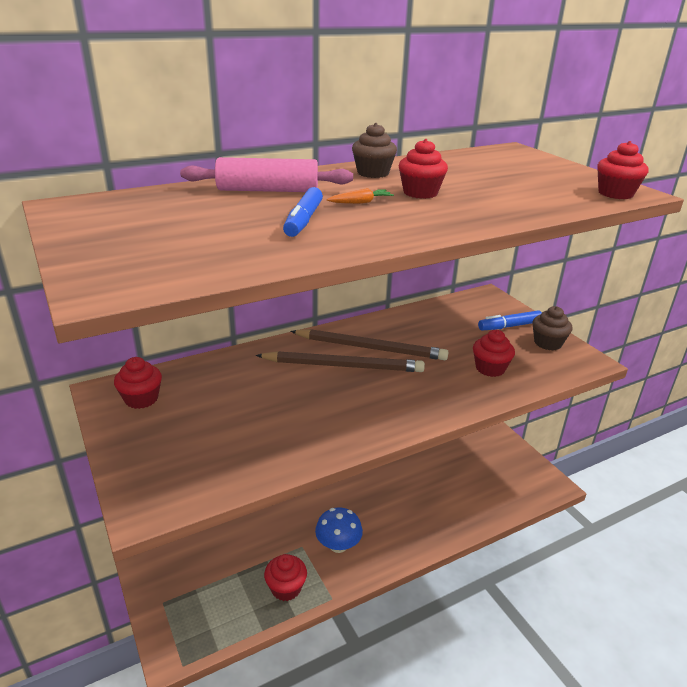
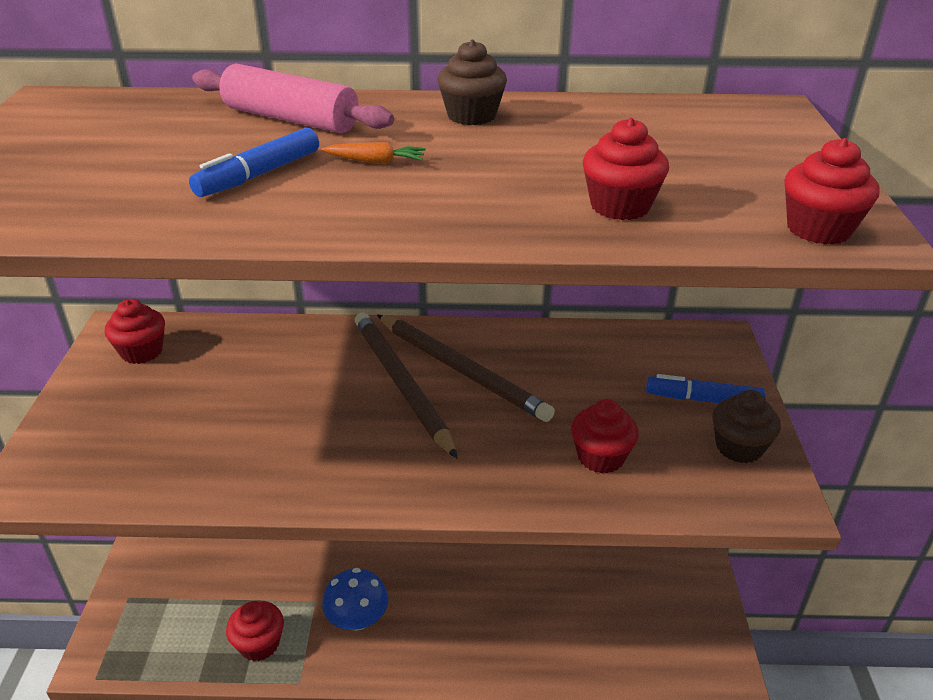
camera: 30 degrees right, 5 degrees up
brown pencil [256,351,425,372] -> brown pencil turned 150 degrees counterclockwise [355,313,458,459]
red cupcake [399,139,448,199] -> red cupcake moved to [582,118,669,220]

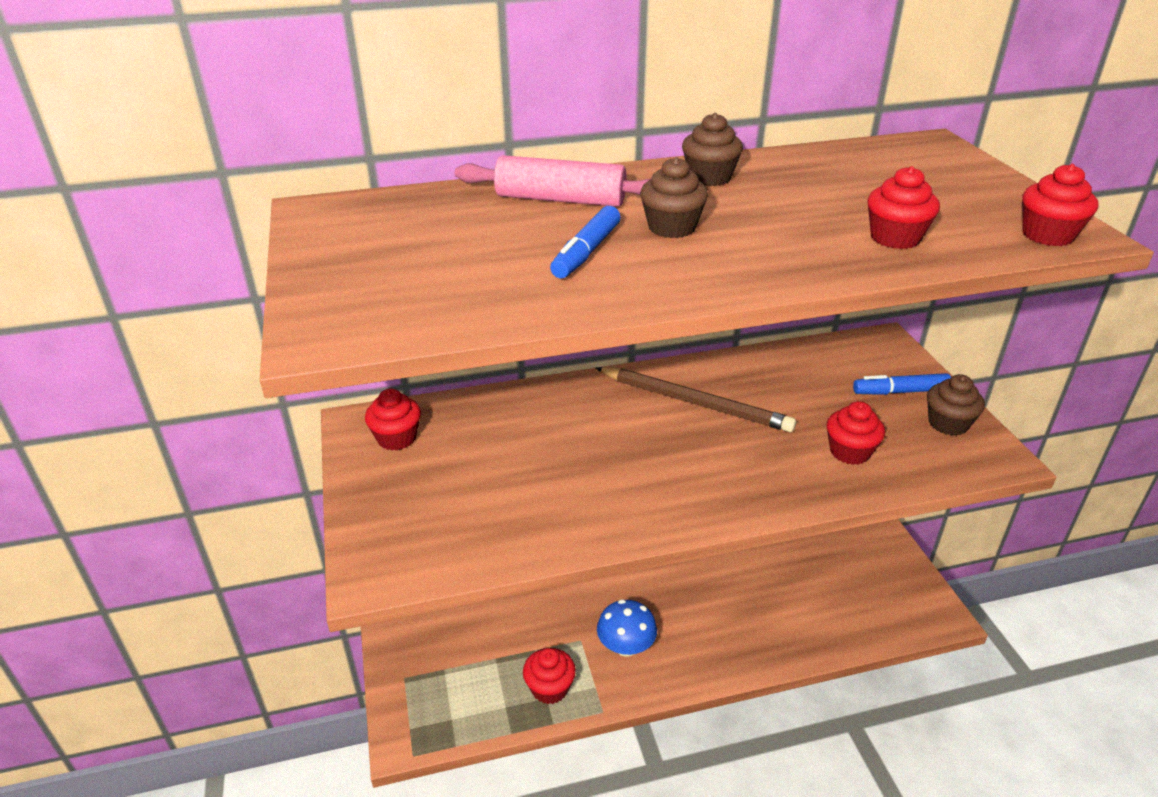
camera: 15 degrees left, 0 degrees up
orange carrot [321,142,426,164] -> brown cupcake [640,157,708,238]
brown pencil [355,313,458,459] -> none

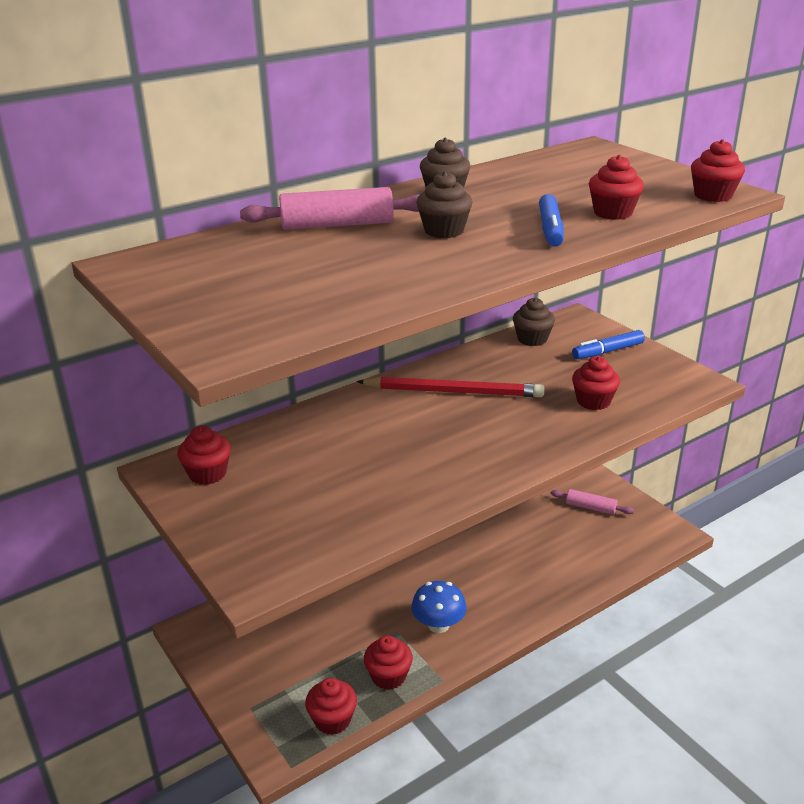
camera: 20 degrees left, 5 degrees down
blue marker [550,206,621,278] -> blue marker moved to [539,194,564,247]
brown pencil [595,367,796,432] -> red pencil [356,376,544,397]
brown cupcake [927,374,985,436] -> brown cupcake moved to [513,298,555,346]
none -> red cupcake [305,678,357,735]
none -> pink rolling pin [551,489,634,515]

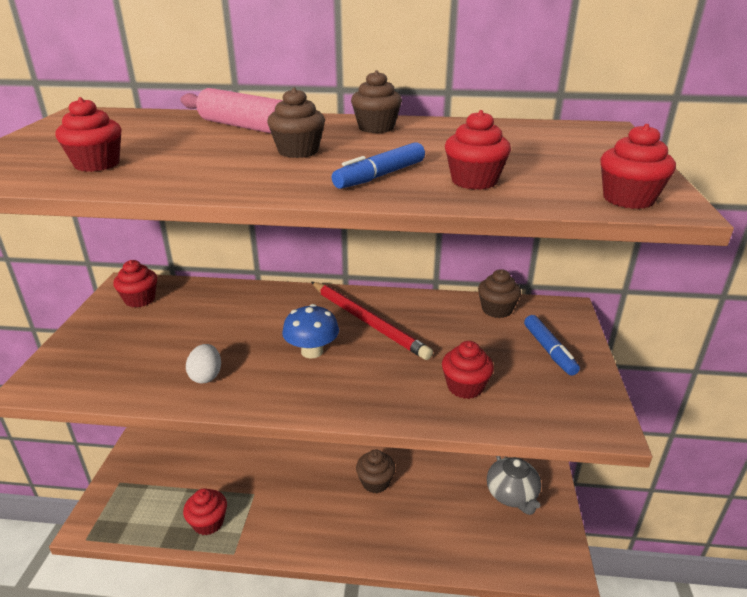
camera: 40 degrees right, 0 degrees up
red cupcake [305,678,357,735] -> red cupcake moved to [55,97,122,172]
blue mushroom [411,581,467,633] -> blue mushroom moved to [282,304,339,358]
pink rolling pin [551,489,634,515] -> grey teapot [487,456,541,515]
blue marker [572,330,645,359] -> blue marker turned 120 degrees counterclockwise [524,315,580,376]
none -> white egg [186,344,221,383]
none -> brown cupcake [356,450,396,493]

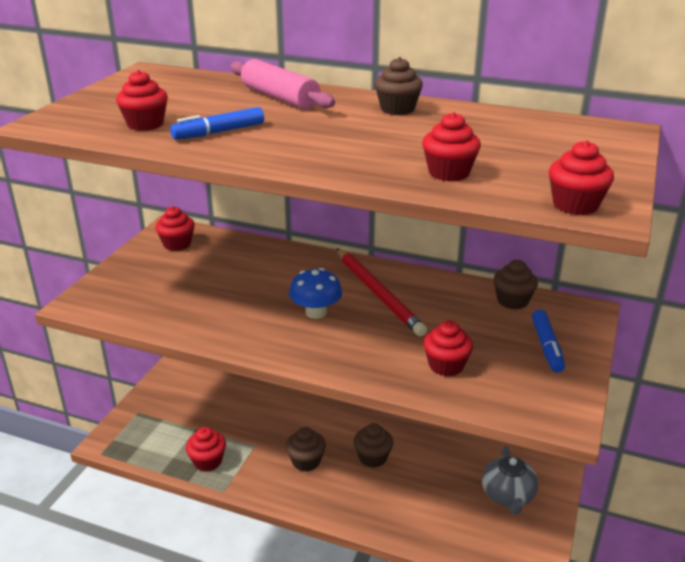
camera: 15 degrees right, 0 degrees up
white egg [186,344,221,383] -> none
brown cupcake [267,88,325,158] -> brown cupcake moved to [286,427,326,472]
blue marker [332,142,425,189] -> blue marker moved to [170,107,264,140]

